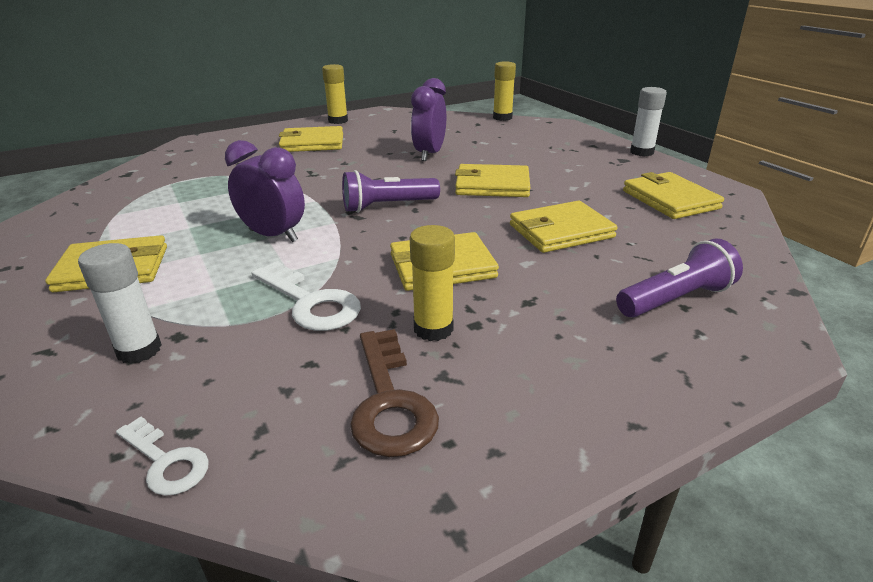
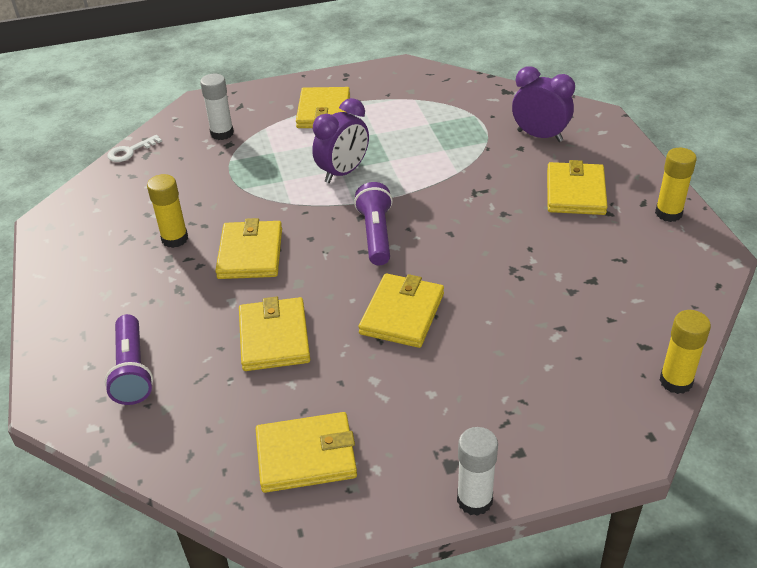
camera: 105 degrees right, 10 degrees up
white key [251,261,361,331] -> none
brown key [350,329,439,457] -> none
purple clock [411,78,446,161] -> purple clock moved to [512,66,575,142]

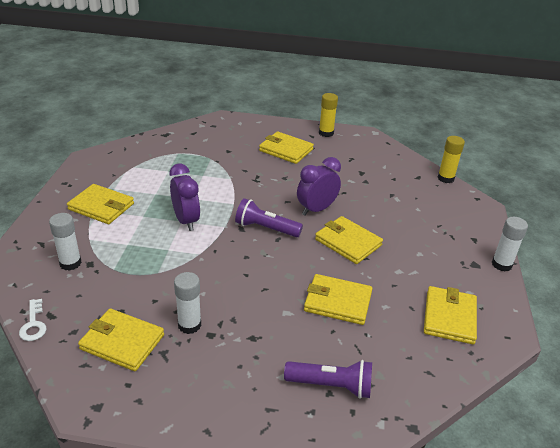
camera: 70 degrees left, 5 degrees down
yellow glue stick [147,174,188,248] -> white glue stick [174,272,201,334]
yellow wallet [215,218,282,279] -> yellow wallet moved to [78,308,164,371]
purple clock [512,66,575,142] -> purple clock moved to [297,157,341,216]

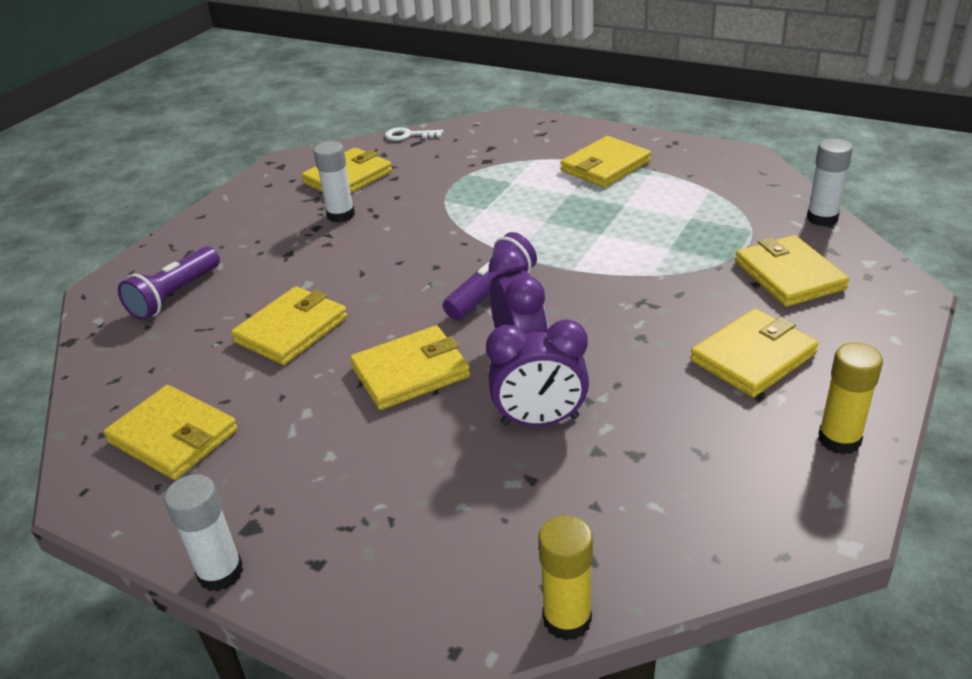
camera: 115 degrees right, 0 degrees up
white glue stick [49,213,82,271] -> white glue stick moved to [807,139,853,226]
purple clock [170,164,200,231] -> purple clock moved to [486,319,589,426]
none -> yellow wallet [735,235,849,307]

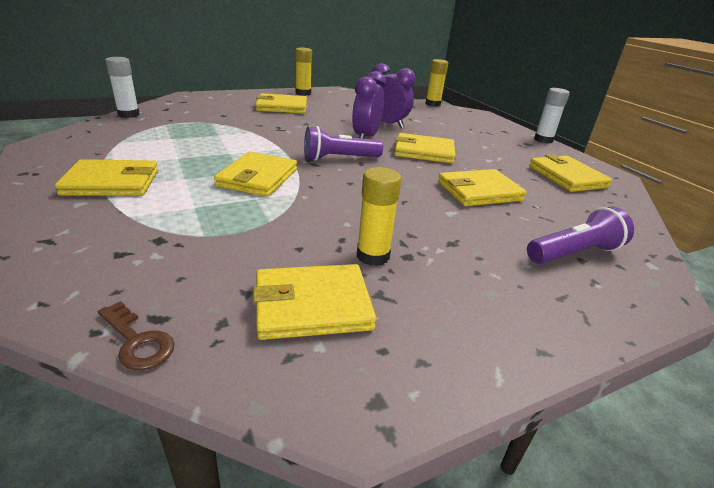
camera: 150 degrees left, 5 degrees down
white glue stick [314,141,355,223] -> yellow glue stick [357,167,402,266]
white key [385,127,443,141] -> brown key [98,301,175,370]
yellow wallet [735,235,849,307] -> yellow wallet moved to [214,152,297,197]

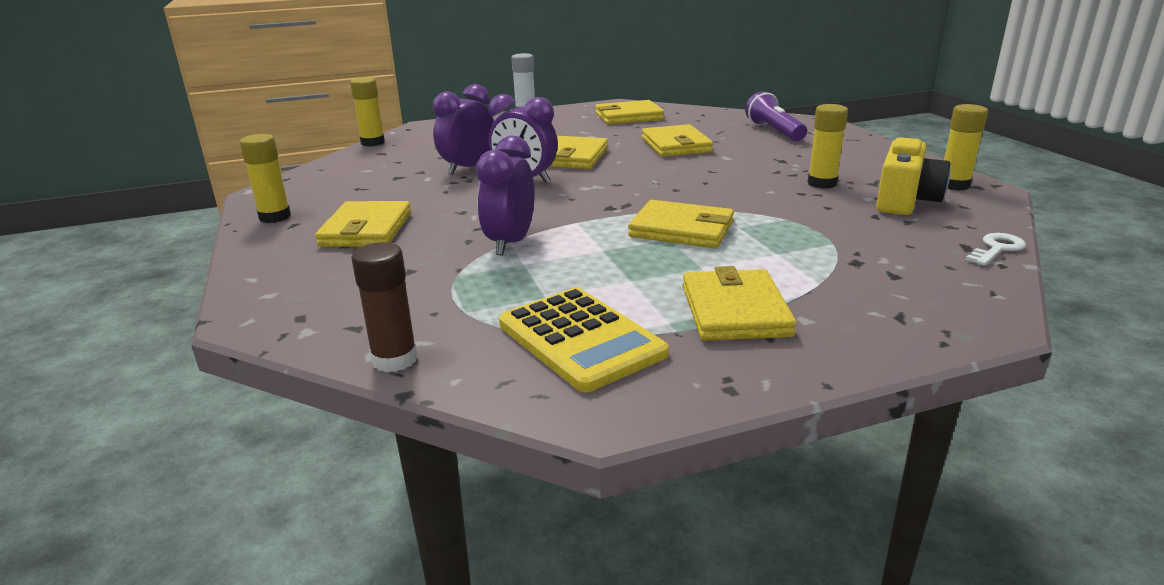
camera: 80 degrees left, 5 degrees down
brown key [98,301,175,370] -> white key [966,233,1026,266]
white glue stick [105,57,140,118] -> brown glue stick [351,242,418,372]
yellow wallet [253,264,376,340] -> yellow camera [876,137,951,215]
purple flashlight [304,126,383,161] -> none
none -> purple clock [476,135,535,255]
none -> yellow calculator [499,288,669,392]
none -> yellow glue stick [944,104,988,190]

